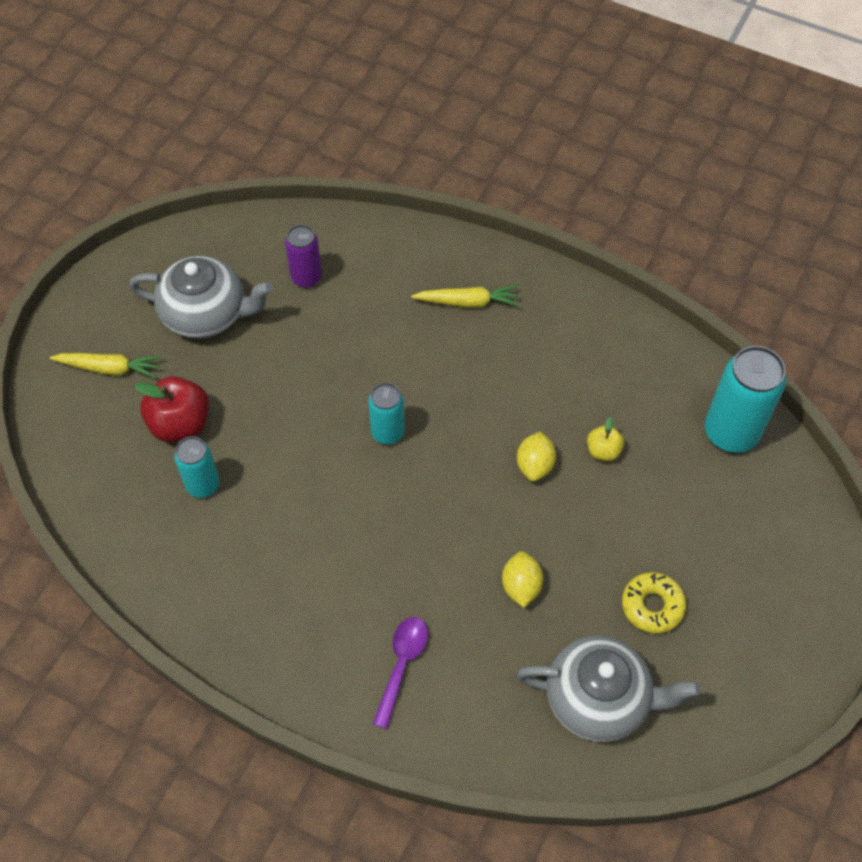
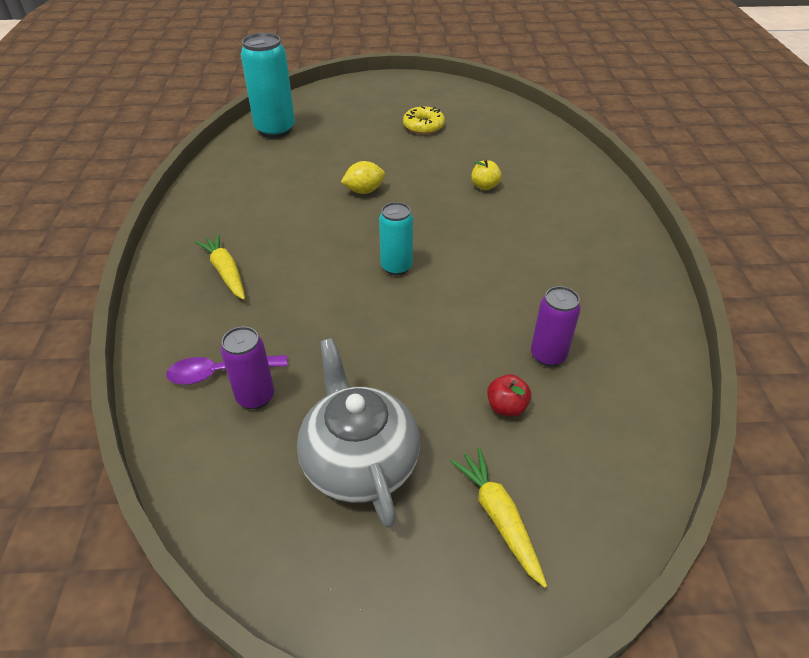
camera: 120 degrees left, 15 degrees down
red apple [135,376,209,442] -> red apple [487,374,531,417], size x0.55
turquoise can [174,436,220,498] -> purple can [531,286,581,366]
purple spoon [373,617,428,729] -> purple spoon moved to [166,355,287,385]
yellow lemon [502,551,544,608] -> none
grey teapot [516,635,701,742] -> none
yellow apple [587,417,624,461] -> yellow apple moved to [471,159,502,190]

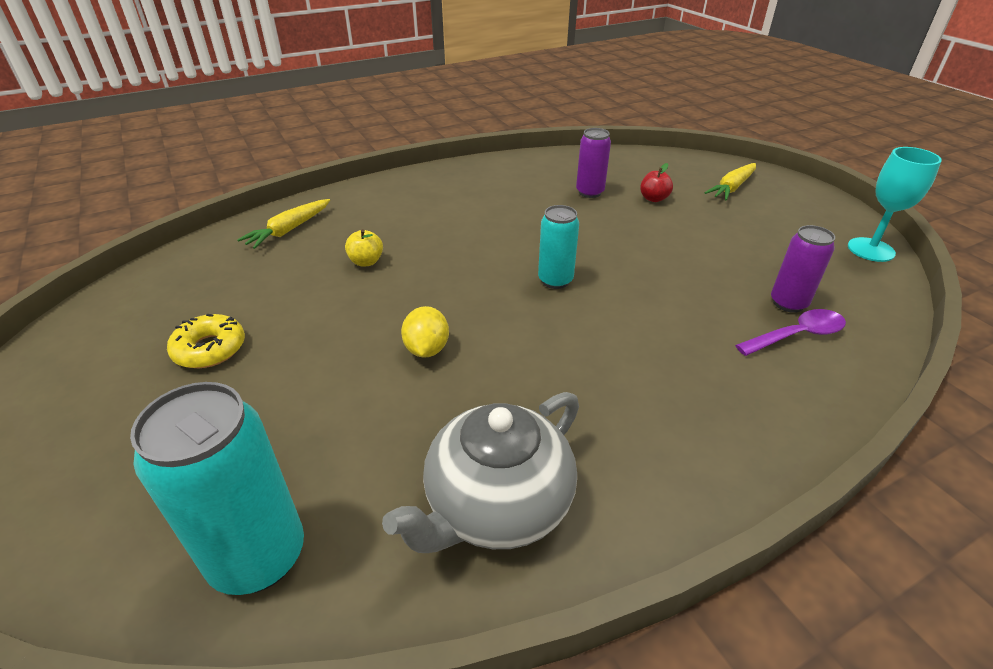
camera: 115 degrees left, 5 degrees down
purple spoon [166,355,287,385] -> purple spoon turned 75 degrees counterclockwise [735,309,846,356]
yellow carrot [195,234,245,300] -> yellow carrot moved to [237,199,330,249]
grey teapot [297,338,420,528] -> grey teapot moved to [382,392,579,553]
yellow lemon [341,161,385,194] -> yellow lemon turned 45 degrees clockwise [401,306,449,358]
none -> turquoise goblet [848,147,942,262]

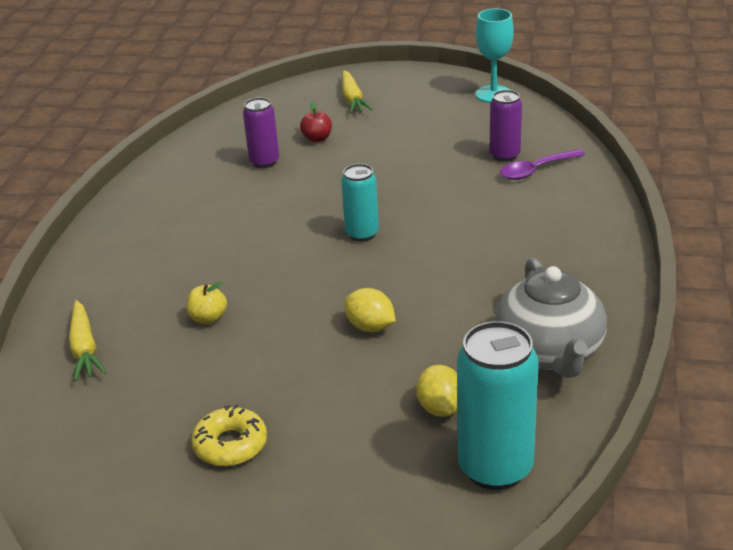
camera: 50 degrees left, 5 degrees down
purple spoon [735,309,846,356] -> purple spoon turned 135 degrees counterclockwise [500,149,585,180]
none -> yellow lemon [417,365,457,417]

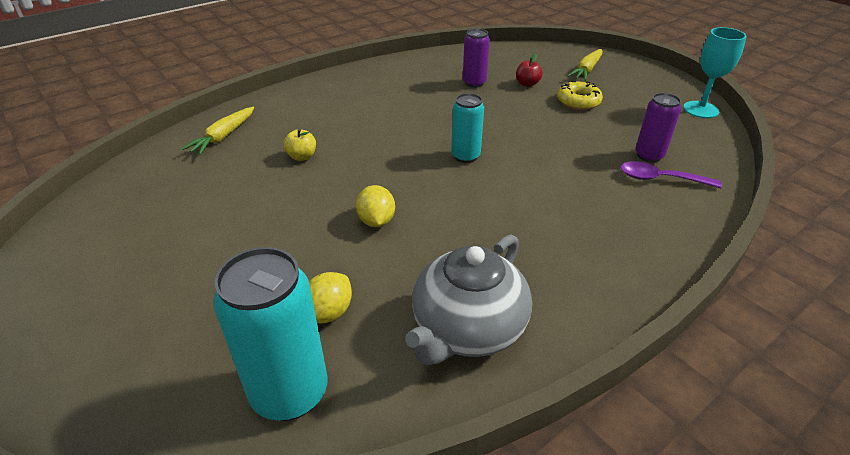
camera: 40 degrees right, 5 degrees up
yellow donut [192,405,267,466] -> yellow donut moved to [557,81,603,110]

